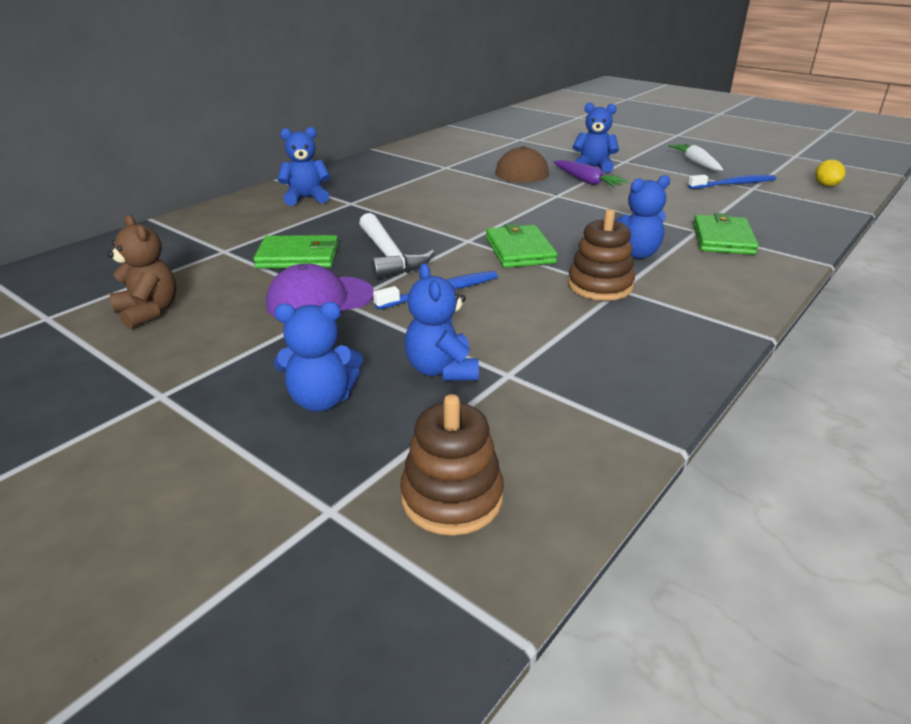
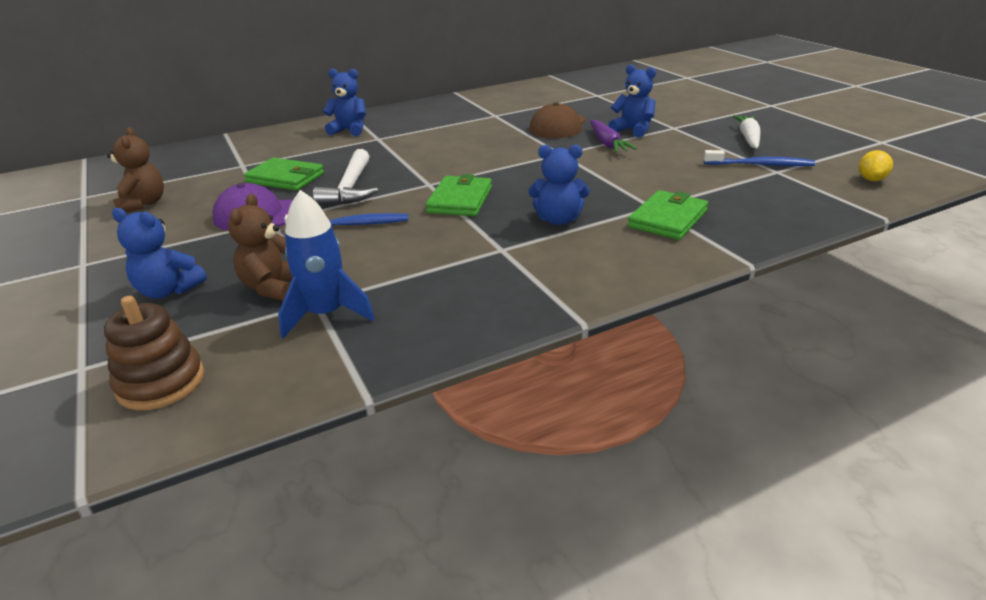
camera: 25 degrees right, 0 degrees up
blue teddy bear [404,263,479,381] -> brown teddy bear [228,194,292,300]
brown stacking toy [568,209,635,301] -> none
none -> blue rocket [278,190,375,339]

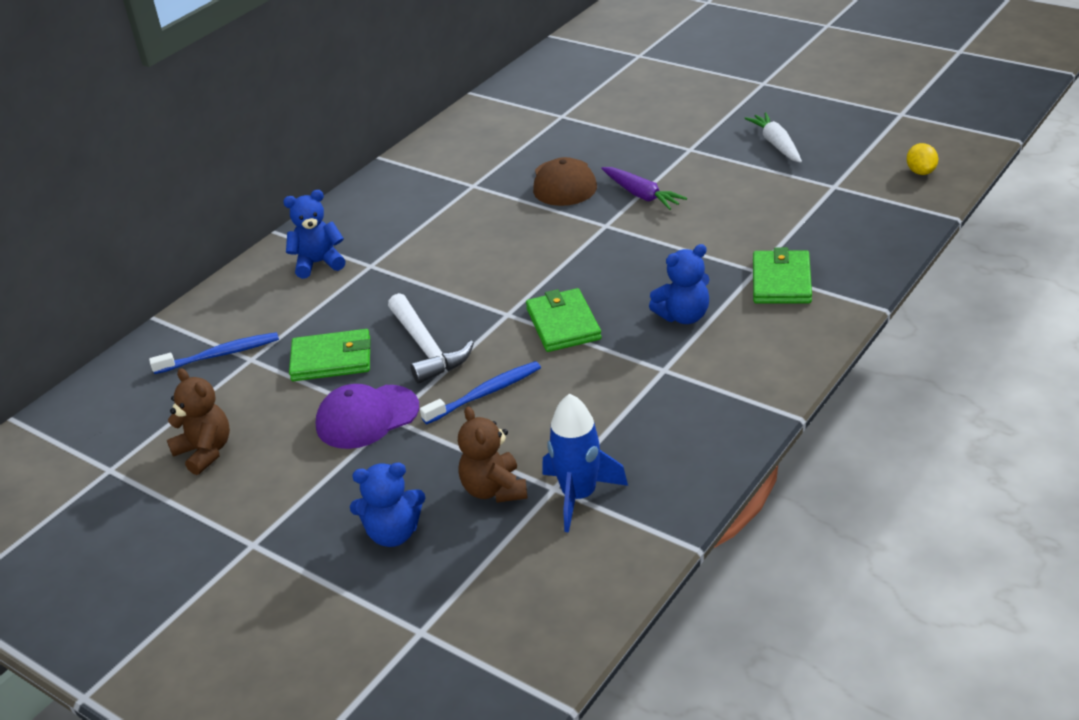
camera: 25 degrees left, 5 degrees up
brown stacking toy [104,296,204,410] -> none
blue teddy bear [608,64,656,138] -> none
blue toothbrush [704,150,815,166] -> blue toothbrush moved to [149,332,279,374]

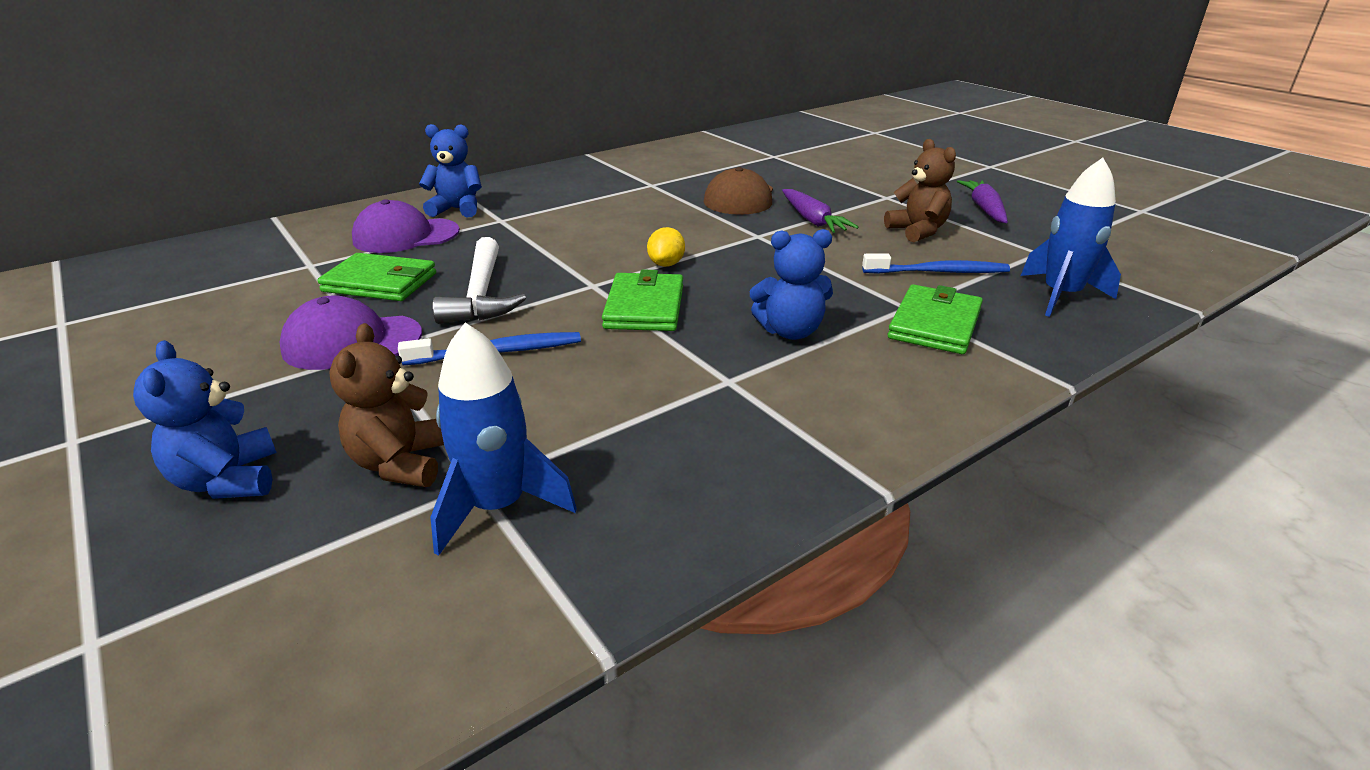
camera: 15 degrees right, 5 degrees down
blue toothbrush [149,332,279,374] -> blue toothbrush moved to [862,254,1010,274]
brown teddy bear [167,368,230,475] -> brown teddy bear moved to [884,139,956,242]
blue teddy bear [350,463,426,547] -> blue teddy bear turned 60 degrees clockwise [133,340,277,499]
white carrot [744,112,802,163] -> purple carrot [957,180,1008,223]
yellow lemon [907,143,938,175] -> yellow lemon moved to [647,227,685,267]
none -> purple cap [352,199,460,253]
none -> blue rocket [1021,158,1121,317]

